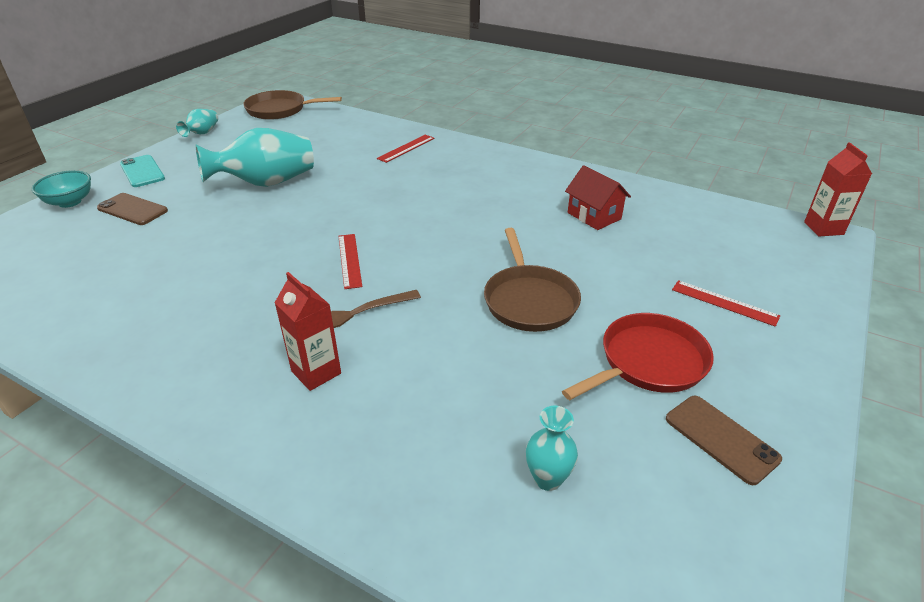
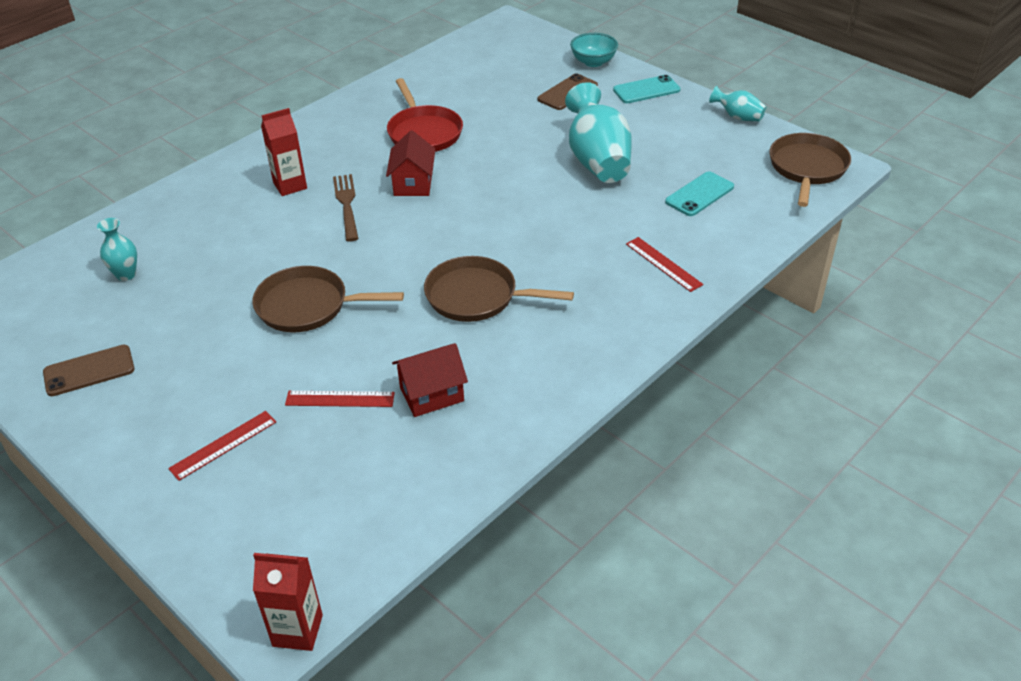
camera: 105 degrees right, 5 degrees up
red ruler [339,234,362,289] -> red ruler moved to [285,391,395,407]
red pan [562,313,714,400] -> red pan moved to [387,78,463,152]
none -> red house [386,130,435,196]
none -> brown pan [424,256,574,322]
none -> turquoise phone [665,171,734,216]

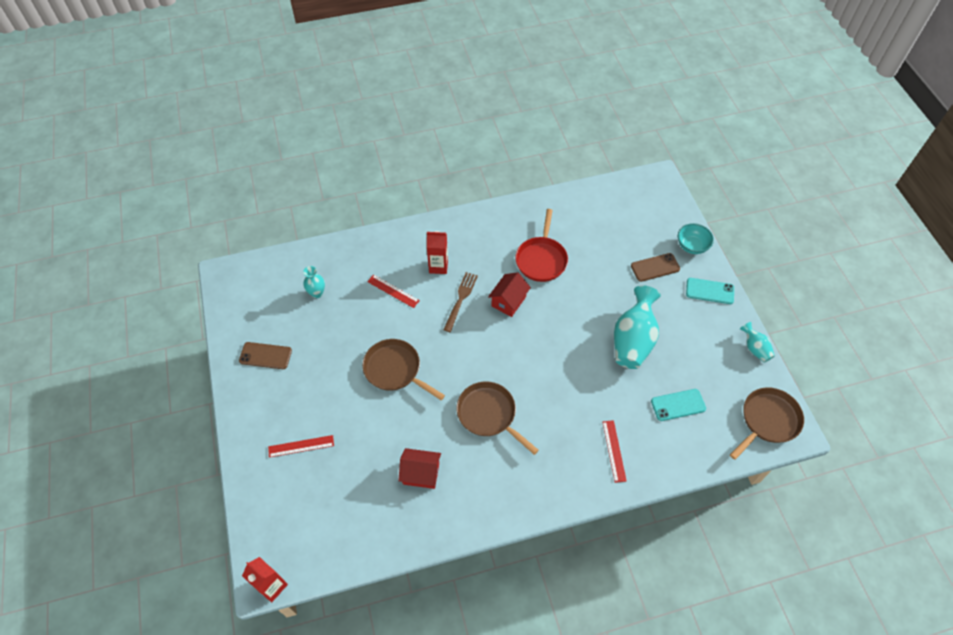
camera: 30 degrees right, 15 degrees up
red ruler [285,391,395,407] -> red ruler moved to [367,274,420,308]

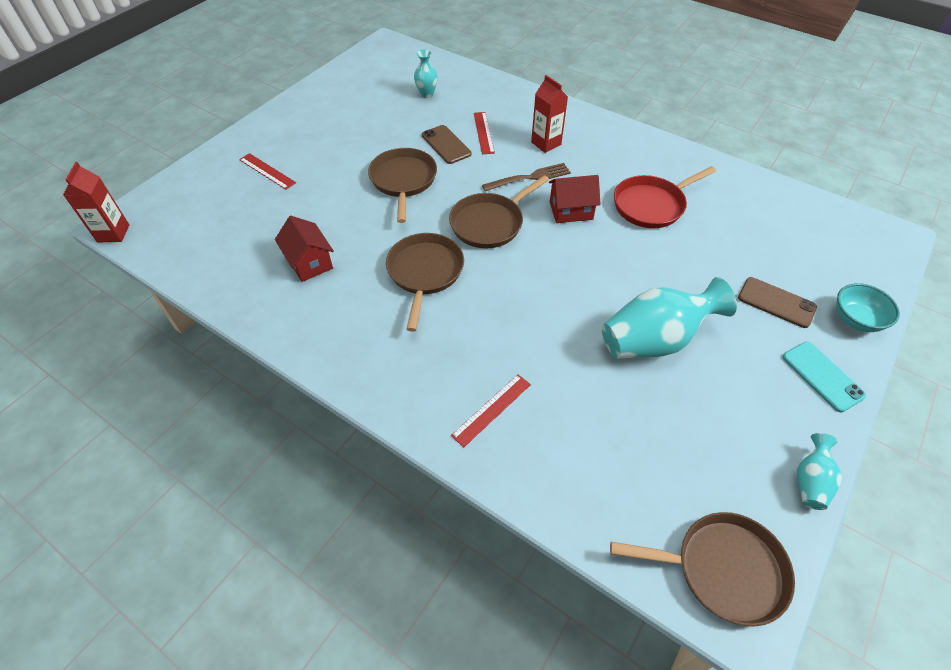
camera: 50 degrees right, 5 degrees down
brown phone [239,342,292,369] -> brown phone moved to [422,125,471,164]
turquoise phone [651,389,706,421] -> none
none -> brown pan [449,175,549,248]

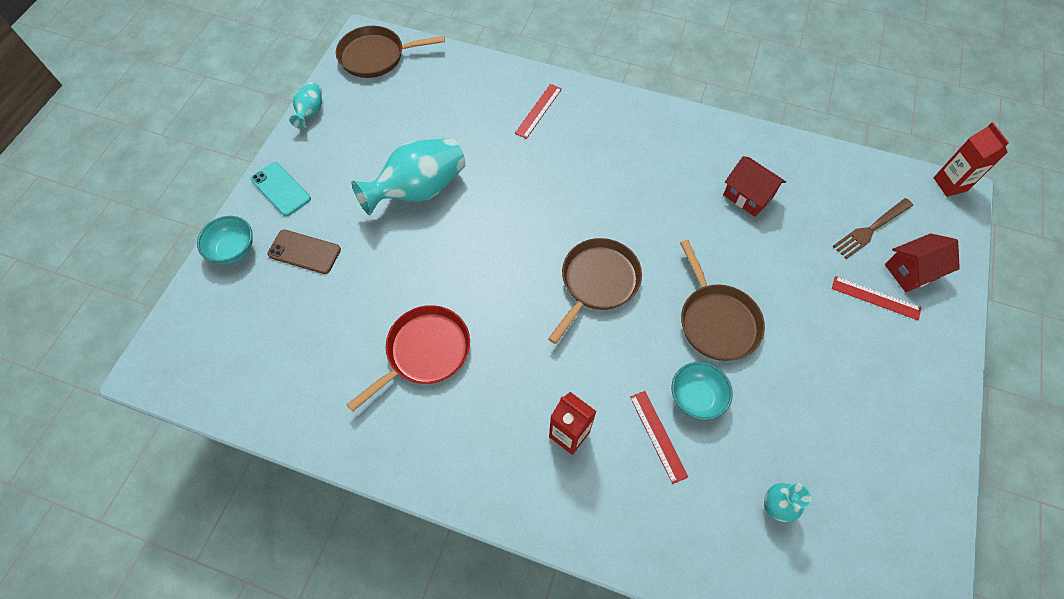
camera: 165 degrees right, 10 degrees up
brown pan [386,233,464,332] -> none
brown phone [422,125,471,164] -> turquoise bowl [672,362,733,420]
brown fork [482,163,571,191] -> brown fork moved to [833,198,913,259]
red house [549,175,601,223] -> red house moved to [885,234,960,292]

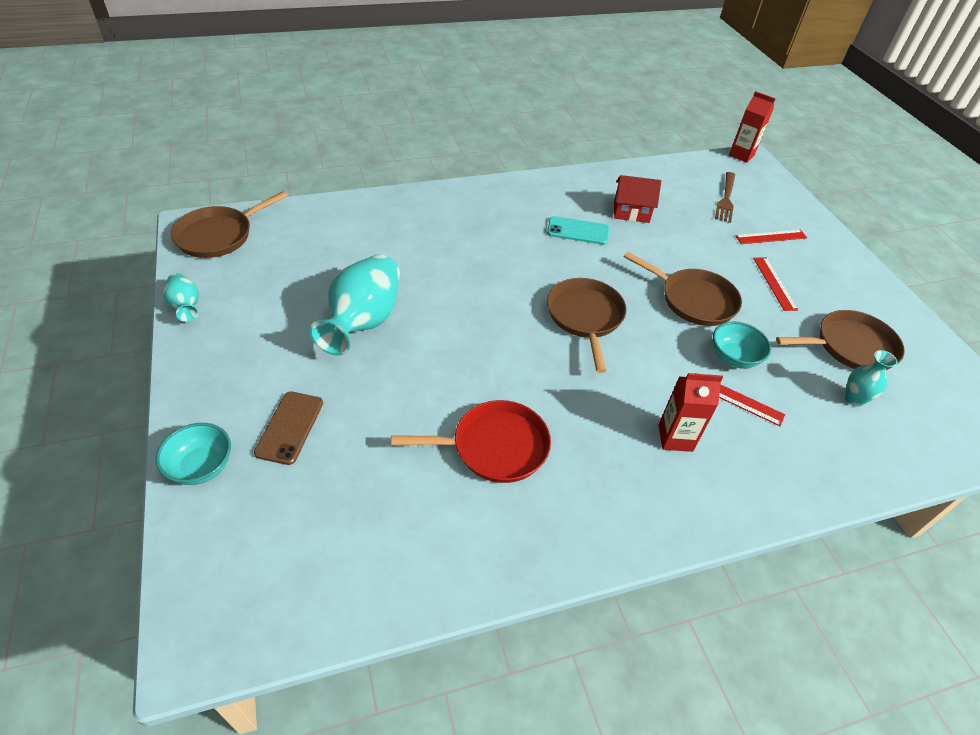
camera: 40 degrees left, 15 degrees down
turquoise phone [251,162,311,216] -> turquoise phone moved to [547,216,609,245]
brown phone [267,230,341,274] -> brown phone turned 60 degrees counterclockwise [254,392,323,465]
red pan [347,305,470,412] -> red pan turned 75 degrees clockwise [391,400,551,483]
red ruler [515,84,562,139] -> red ruler moved to [753,257,798,311]
red house [885,234,960,292] -> none
none -> brown pan [776,310,905,370]

